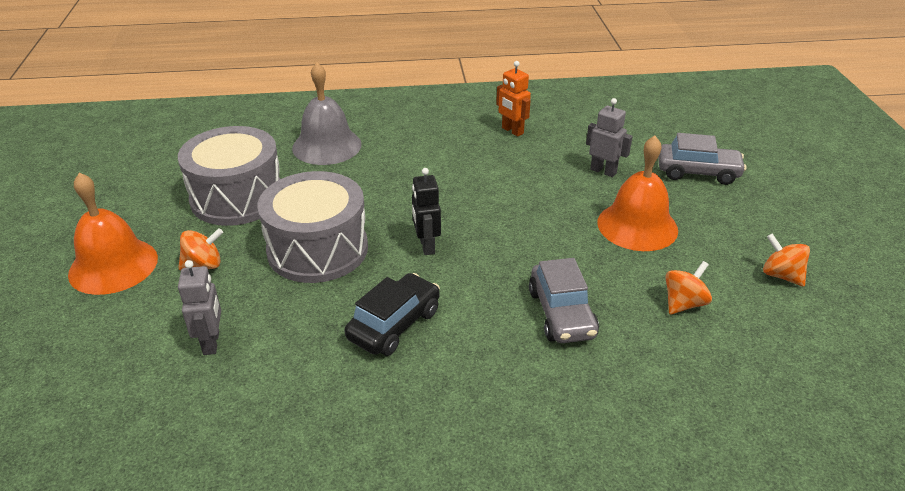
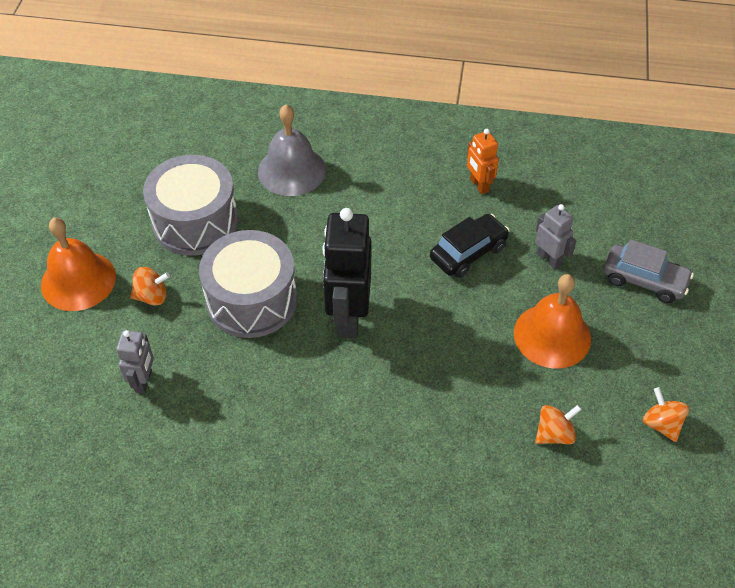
camera: 15 degrees right, 15 degrees up
black car [344,273,440,356] -> black car moved to [430,214,510,278]
black robot [412,168,441,255] -> black robot [322,208,371,338], size x1.91
grey car [529,258,599,343] -> none

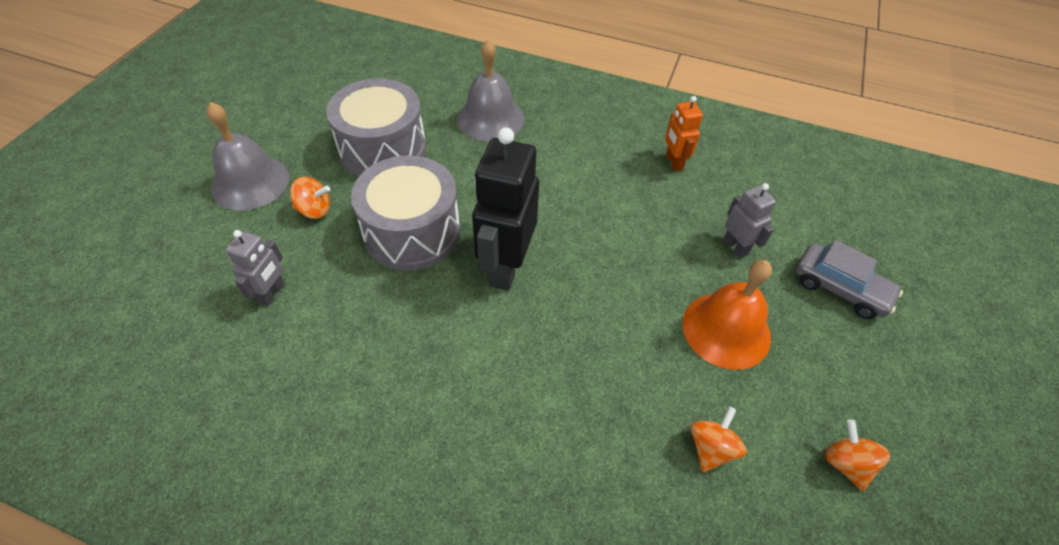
camera: 10 degrees right, 0 degrees up
orange bell [41,218,116,311] -> grey bell [207,102,289,211]
black car [430,214,510,278] -> none
orange spinning top [535,405,582,444] -> orange spinning top turned 45 degrees counterclockwise [691,406,747,472]

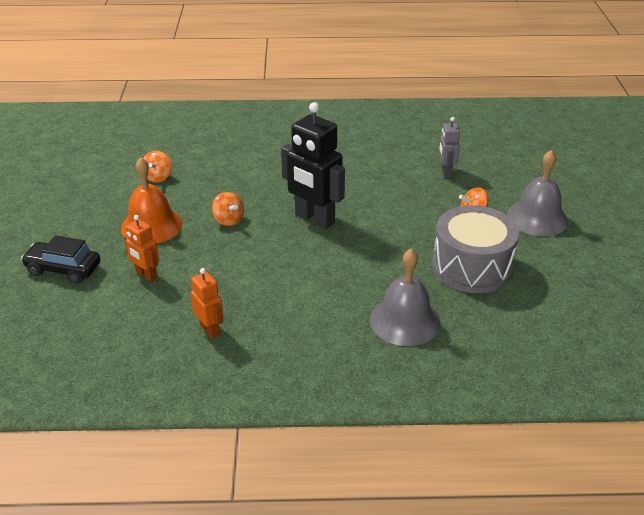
camera: 160 degrees right, 15 degrees down
grey drum [351,155,460,270] -> none
black robot [472,127,539,291] -> black robot turned 135 degrees clockwise [281,102,345,229]
grey robot [723,183,776,258] -> orange robot [124,215,159,282]
grey car [796,240,903,319] -> black car [21,235,101,283]
orange spinning top [824,420,890,491] -> orange spinning top moved to [212,192,244,226]

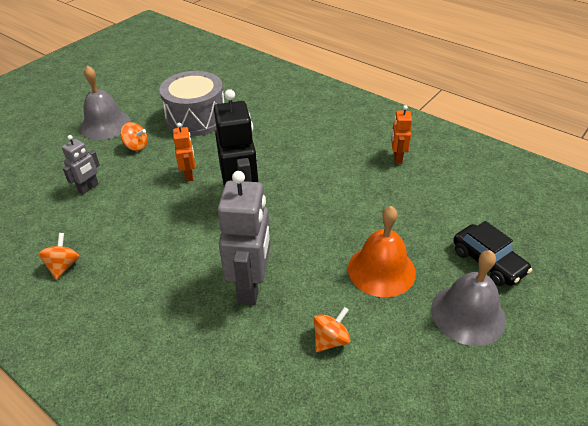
camera: 140 degrees left, 5 degrees up
orange robot [124,215,159,282] -> orange robot moved to [173,122,195,182]
orange spinning top [212,192,244,226] -> orange spinning top moved to [38,233,79,280]
grey bell [370,248,440,346] -> grey bell moved to [431,250,506,346]
none -> grey robot [218,171,271,305]

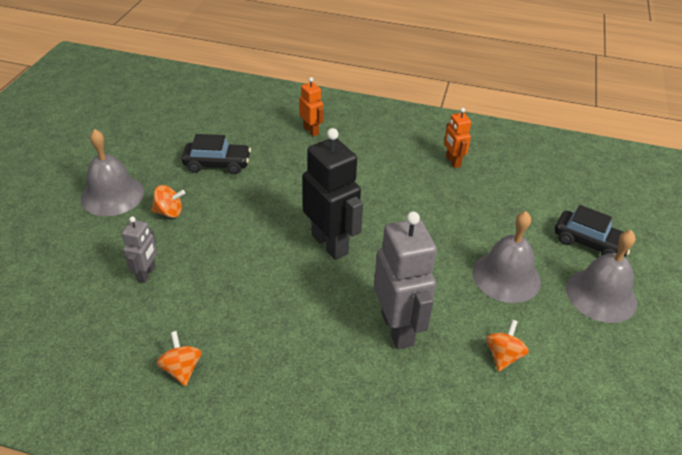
camera: 25 degrees left, 0 degrees up
grey drum [159,71,224,136] -> black car [182,134,251,174]
orange robot [173,122,195,182] -> orange robot moved to [299,77,324,136]
orange bell [348,206,416,297] -> grey bell [472,211,541,303]

